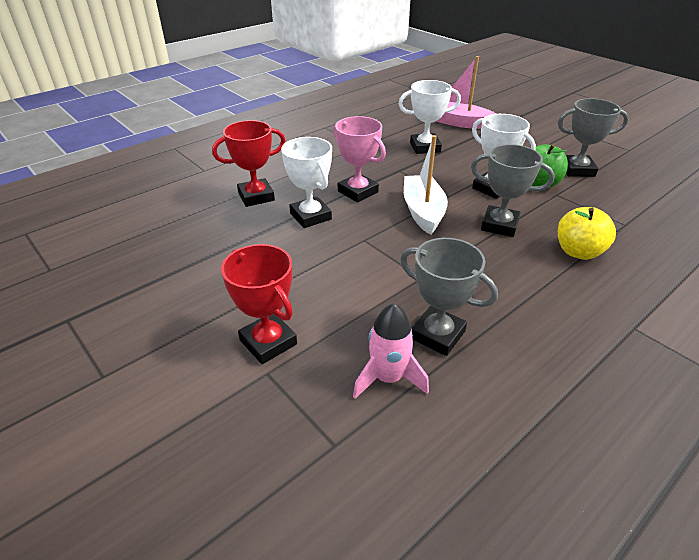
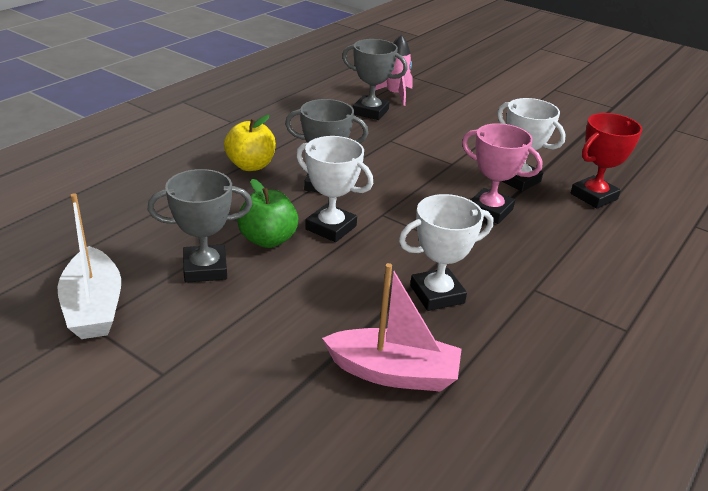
camera: 165 degrees right, 5 degrees down
red trophy [221,244,297,364] -> none
white boat [404,135,448,235] -> white boat moved to [57,193,121,339]

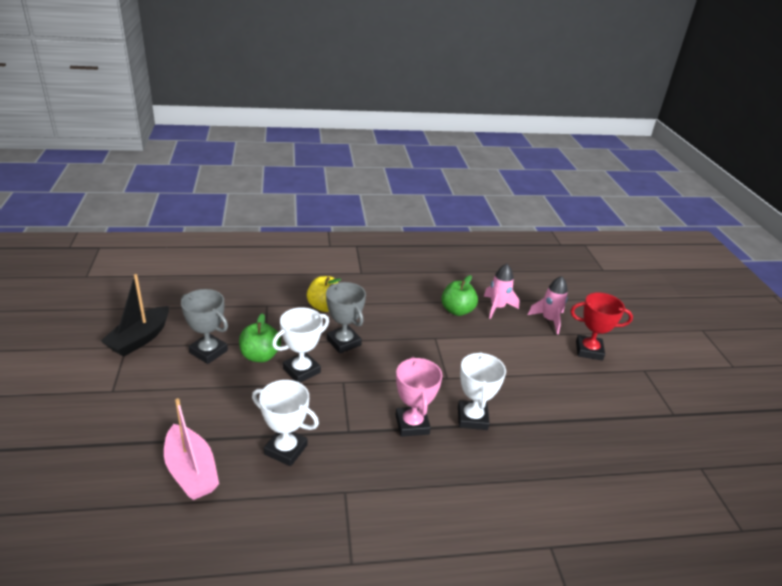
camera: 45 degrees right, 0 degrees up
white boat [57,193,121,339] -> black boat [101,274,169,356]
white trophy [296,136,373,242] -> white trophy turned 60 degrees clockwise [272,307,329,383]
grey trophy [342,39,408,120] -> green apple [441,275,478,316]
red trophy [571,113,642,209] -> red trophy moved to [570,292,633,361]
none -> pink rocket [528,276,568,334]

